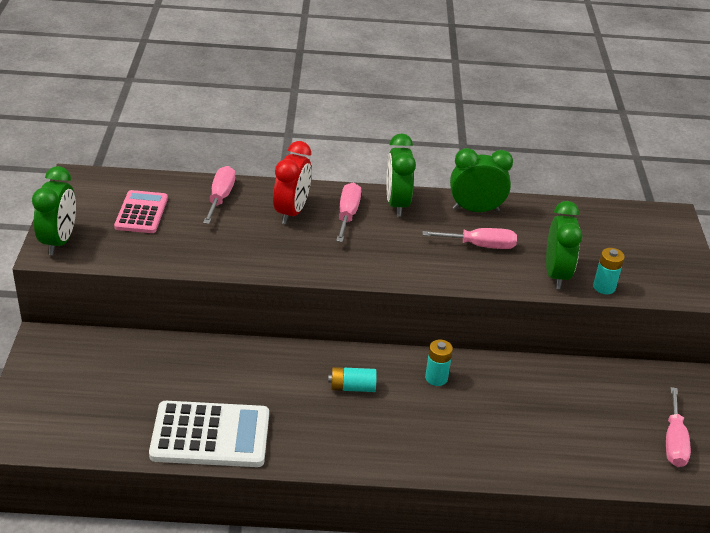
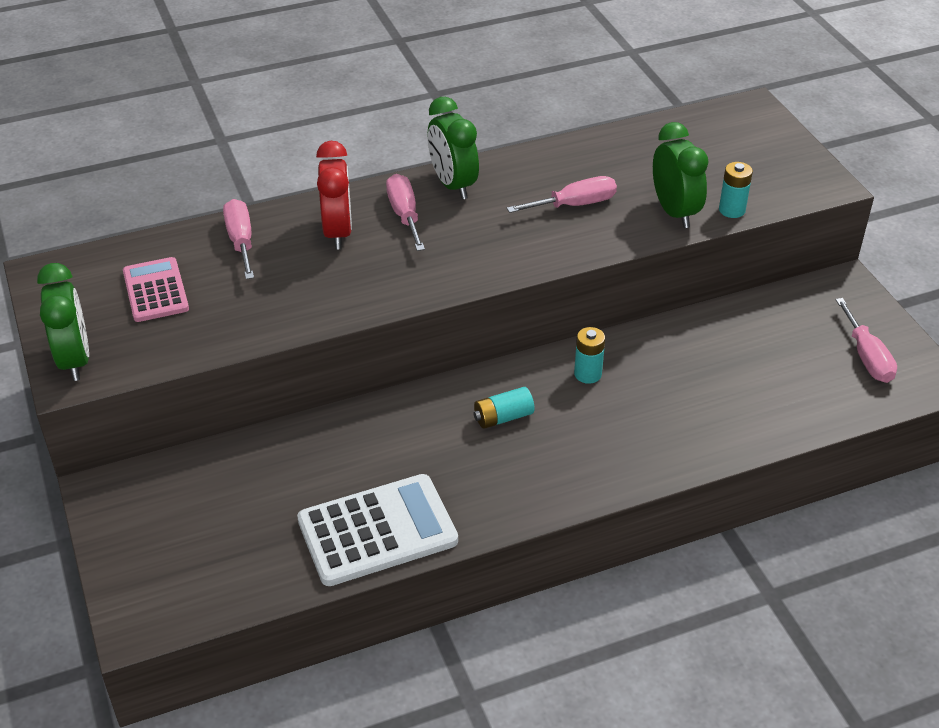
camera: 20 degrees left, 5 degrees up
green clock [450,148,513,212] -> none

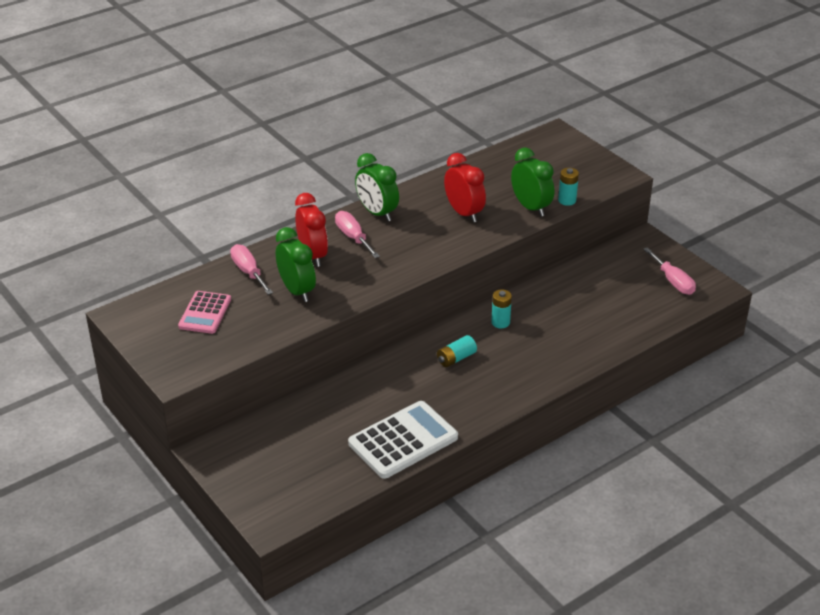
camera: 15 degrees left, 5 degrees down
green clock [37,263,89,381] -> green clock moved to [276,227,316,302]
pink calculator [123,257,189,322] -> pink calculator turned 135 degrees counterclockwise [178,291,231,334]
pink screwdriver [507,176,617,213] -> red clock [444,153,486,223]

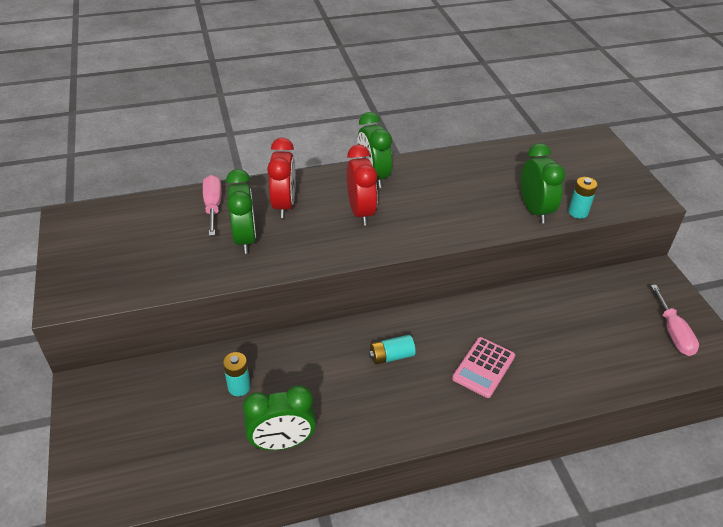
camera: 20 degrees right, 5 degrees up
pink calculator [178,291,231,334] -> pink calculator moved to [452,337,515,398]
pink screwdriver [335,211,380,258] -> none
white calculator [348,401,458,479] -> green clock [243,385,316,450]
red clock [444,153,486,223] -> red clock moved to [347,145,377,226]
turquoise battery [491,289,512,328] -> turquoise battery moved to [223,352,251,396]

